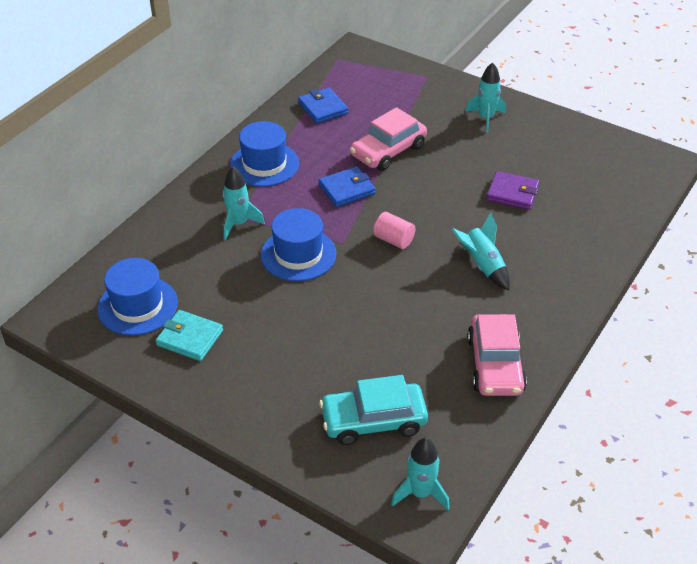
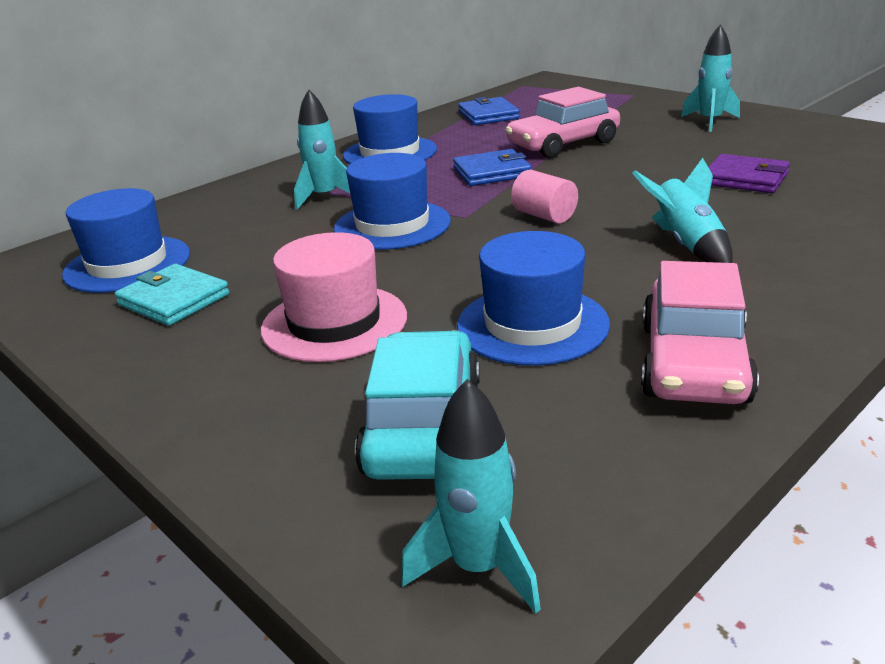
camera: 15 degrees right, 15 degrees down
turquoise car [319,375,428,445] -> turquoise car turned 90 degrees clockwise [355,330,480,480]
none -> pink hat [261,232,407,362]
none -> blue hat [457,231,610,366]

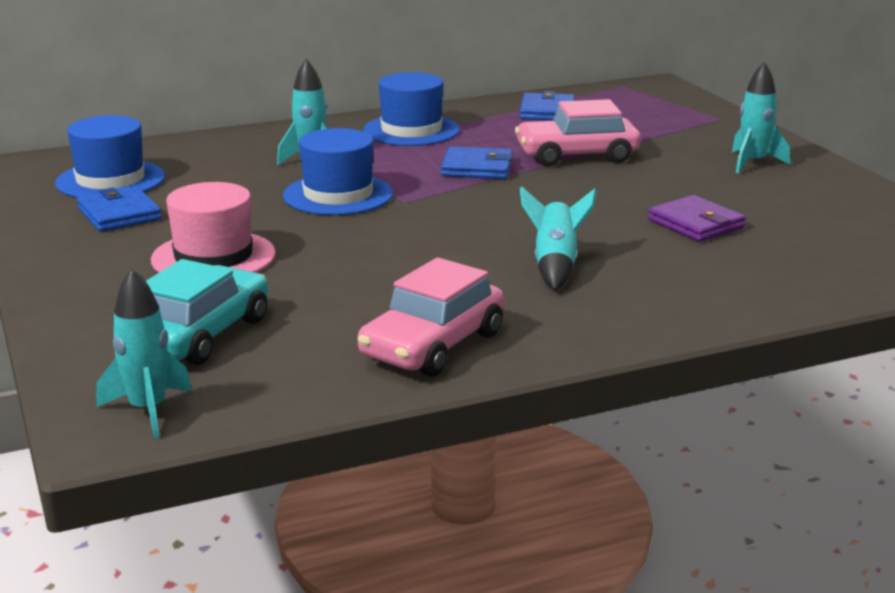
camera: 20 degrees right, 5 degrees down
turquoise wallet [115,264,229,326] -> blue wallet [77,186,162,232]
blue hat [457,231,610,366] -> none
pink cylinder [511,170,578,224] -> none

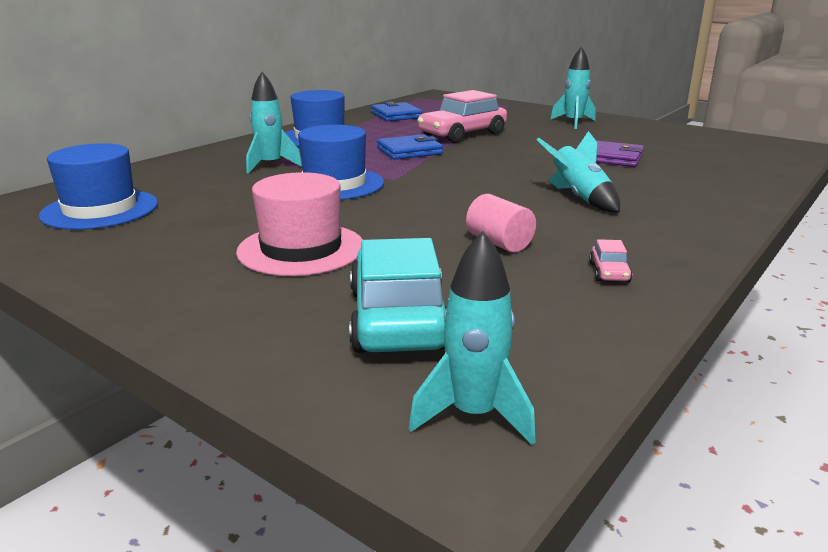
camera: 30 degrees left, 0 degrees up
blue wallet [77,186,162,232] -> none
pink car [358,258,504,377] -> pink car [589,239,632,282], size x0.41
none -> pink cylinder [466,194,536,252]

